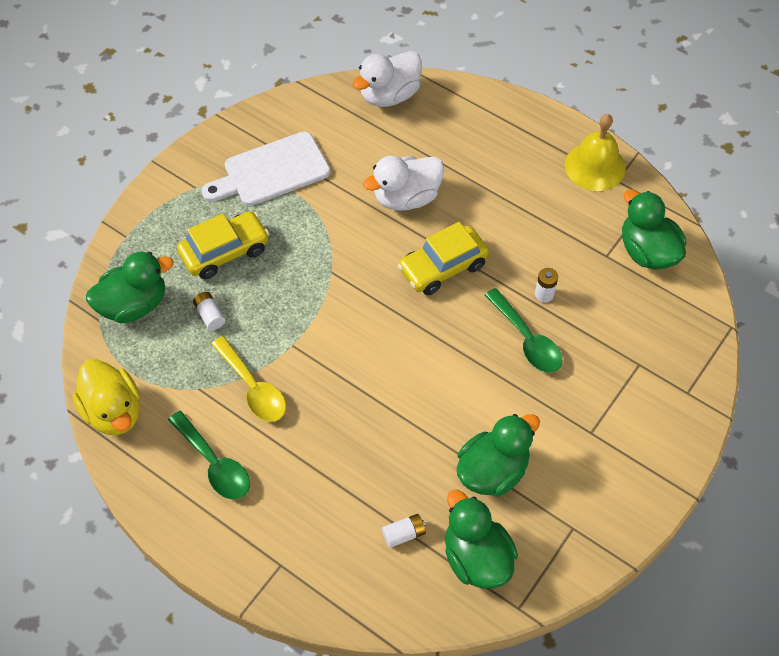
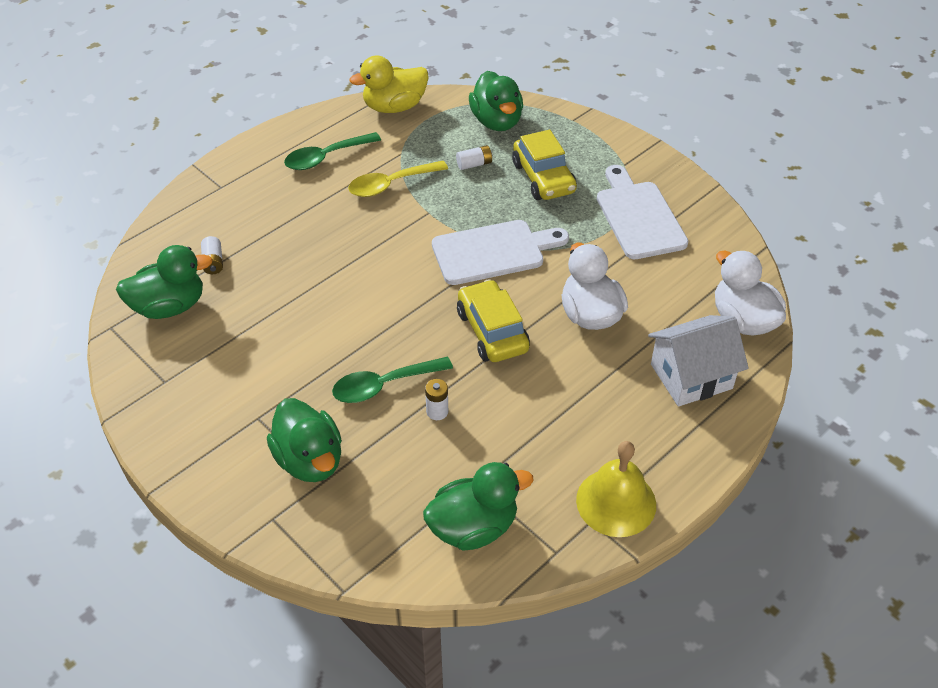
camera: 100 degrees right, 10 degrees down
green duck [457,414,540,497] -> green duck moved to [267,398,342,482]
none -> white cutting board [432,220,569,285]
none -> white house [648,315,749,407]

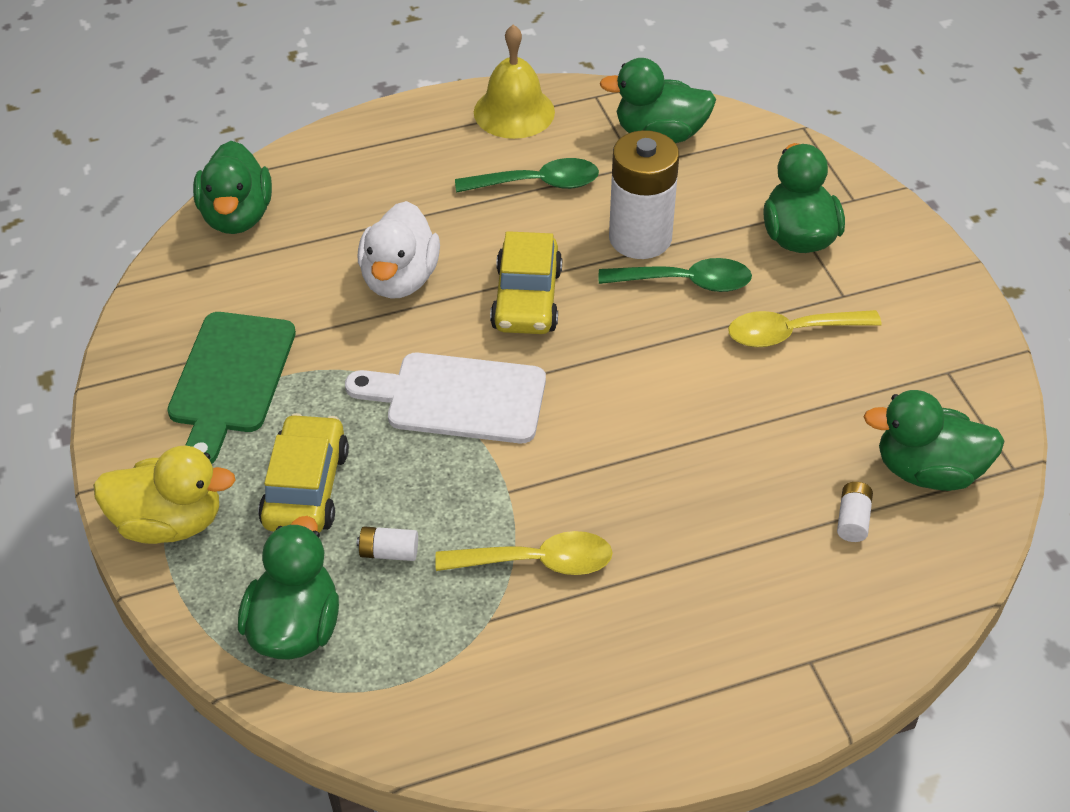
camera: 155 degrees left, 0 degrees up
green spoon [284,132,381,170] -> green spoon moved to [455,158,599,193]
yellow duck [349,55,429,113] -> yellow duck moved to [93,445,236,544]
white battery [425,379,448,420] -> white battery [609,130,679,259], size x2.44
white cutting board [597,165,689,259] -> green cutting board [167,312,296,464]
white house [648,315,749,407] -> none
white duck [715,251,786,336] -> green duck [193,141,272,234]
none -> yellow spoon [728,310,882,347]

